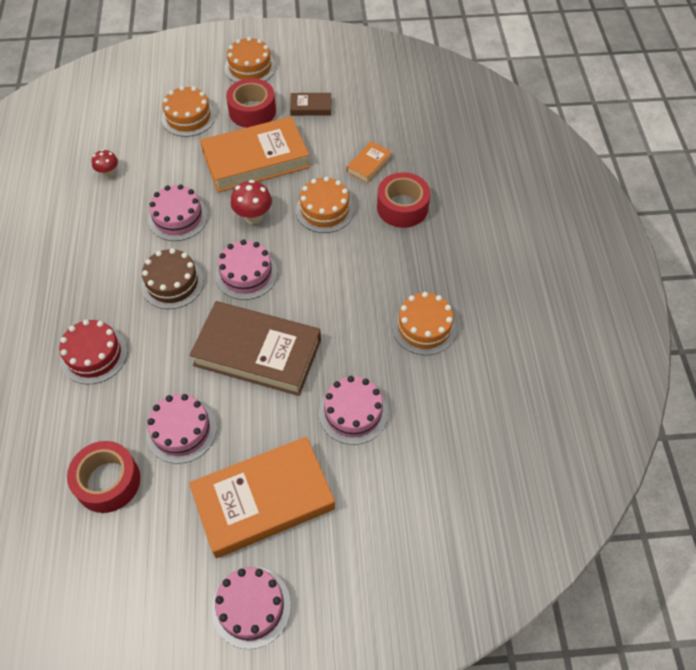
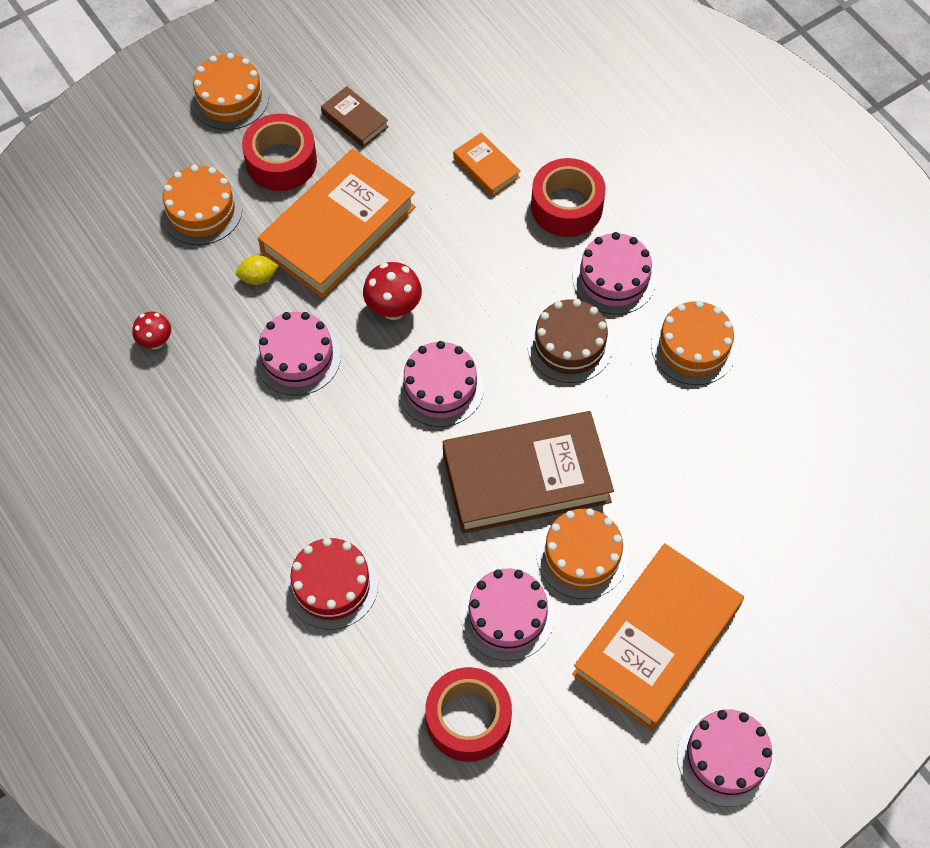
camera: 30 degrees left, 5 degrees up
brown cake [141,248,204,309] -> brown cake moved to [527,299,613,383]
brown book [290,93,331,116] -> brown book turned 75 degrees clockwise [321,86,389,147]
orange cake [296,176,354,233] -> orange cake moved to [536,509,628,599]
pink cake [319,376,388,445] -> pink cake moved to [573,232,656,315]
orange book [347,141,392,183] -> orange book turned 45 degrees counterclockwise [453,132,520,197]
none -> yellow lemon [236,255,279,285]

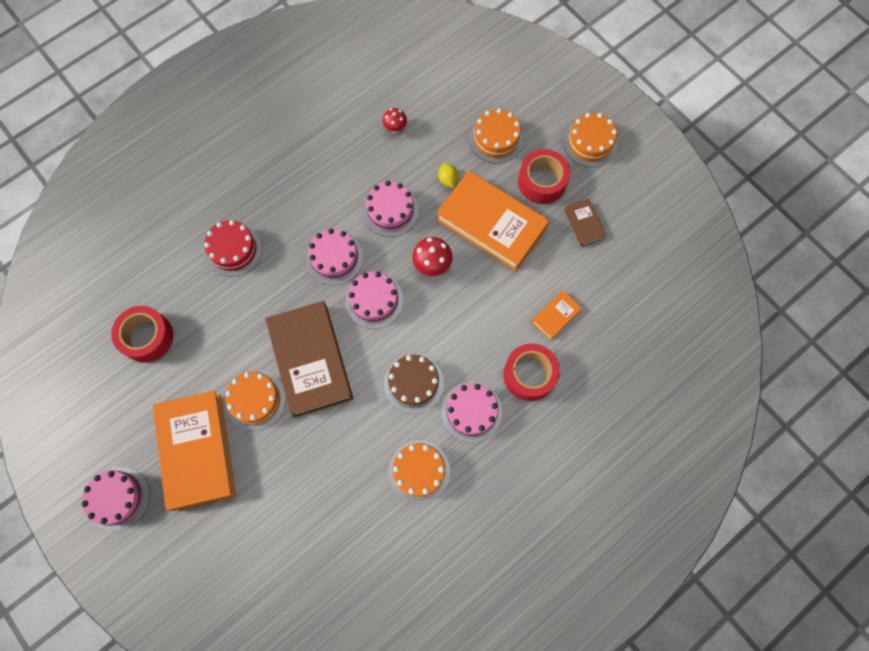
camera: 85 degrees right, 10 degrees up
brown book [321,86,389,147] -> brown book turned 60 degrees counterclockwise [565,199,606,247]
pink cake [461,569,554,661] -> pink cake moved to [306,229,363,285]
orange book [572,543,744,731] -> orange book turned 45 degrees clockwise [153,391,236,511]

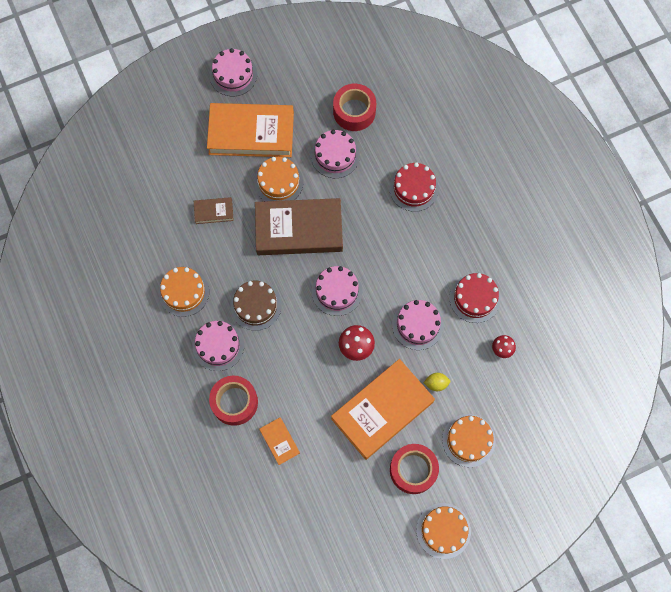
camera: 105 degrees right, 0 degrees up
pink cake [306,229,363,285] -> pink cake moved to [311,130,360,178]
brown book [565,199,606,247] -> brown book moved to [194,197,234,224]
none -> red cake [449,273,501,323]

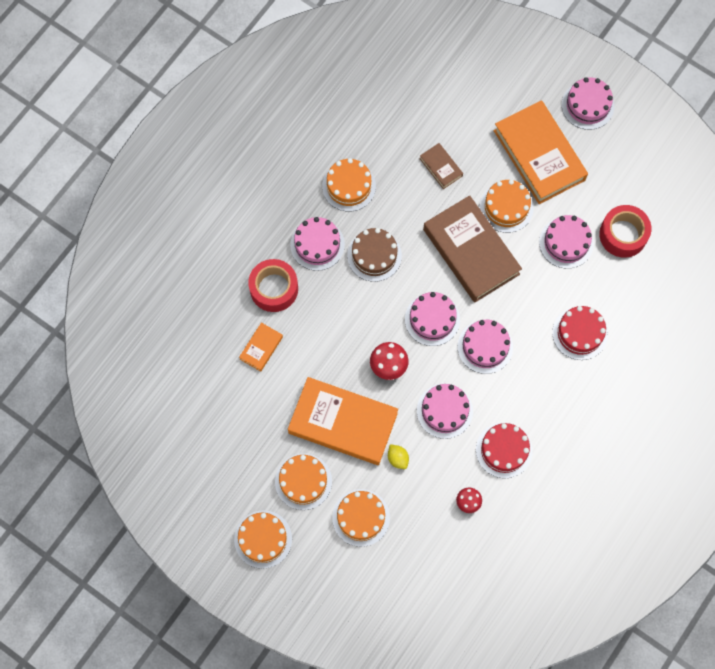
camera: 60 degrees right, 0 degrees up
red tape [390,444,439,494] -> orange cake [275,453,332,510]
none -> pink cake [458,320,513,374]

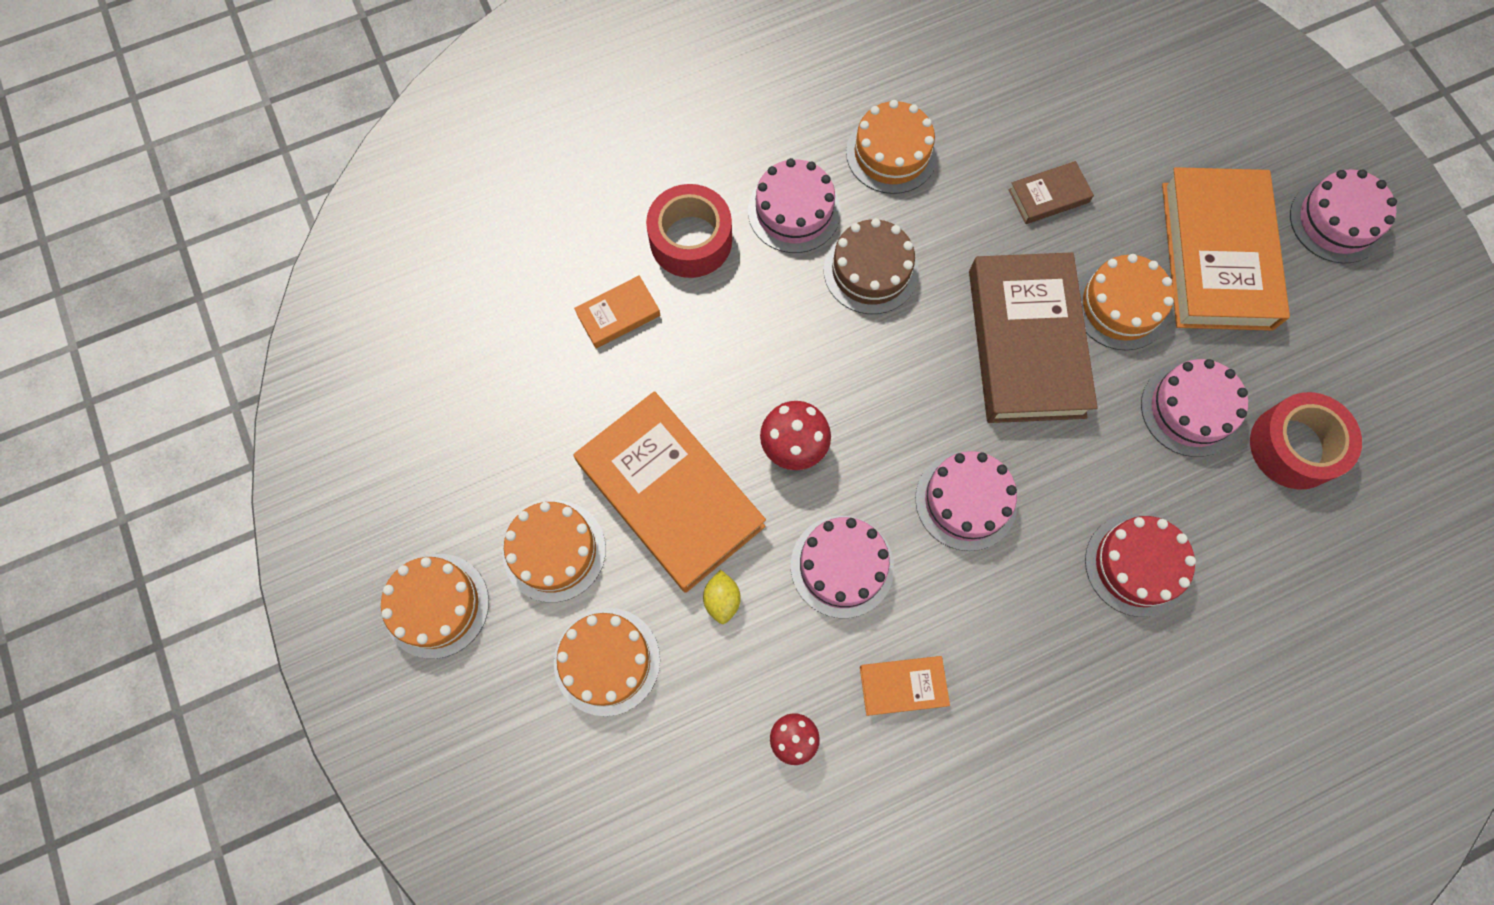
camera: 30 degrees right, 0 degrees up
pink cake [405,292,460,346] -> none
brown book [420,143,463,189] -> brown book turned 75 degrees clockwise [1008,161,1094,224]
red cake [476,422,533,478] -> orange book [860,656,950,716]

